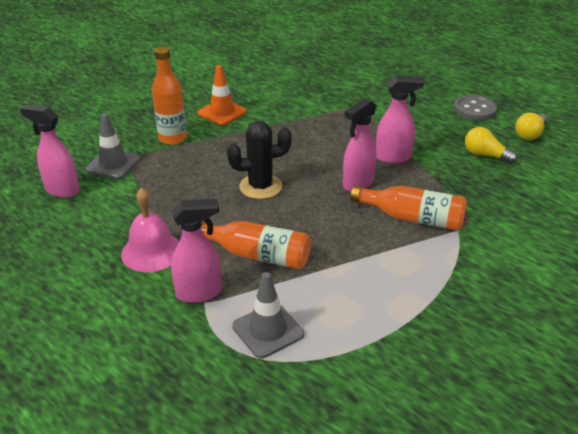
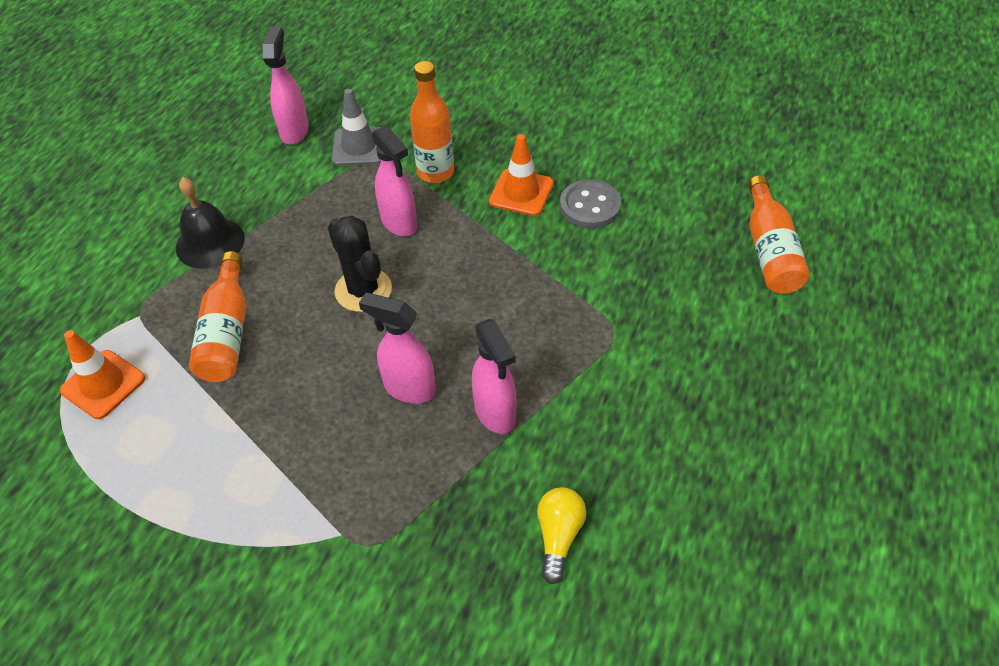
camera: 70 degrees right, 15 degrees up
pink bell [121,188,179,272] -> black bell [176,177,245,269]
pink spray bottle [171,199,222,303] -> pink spray bottle moved to [372,125,417,237]
grey traffic cone [232,272,304,358] -> orange traffic cone [60,330,145,419]
orange bottle [350,186,467,230] -> orange bottle moved to [748,175,810,294]
grey button [454,95,497,121] -> grey button moved to [560,179,621,228]
yellow light bulb [515,113,547,140] -> none

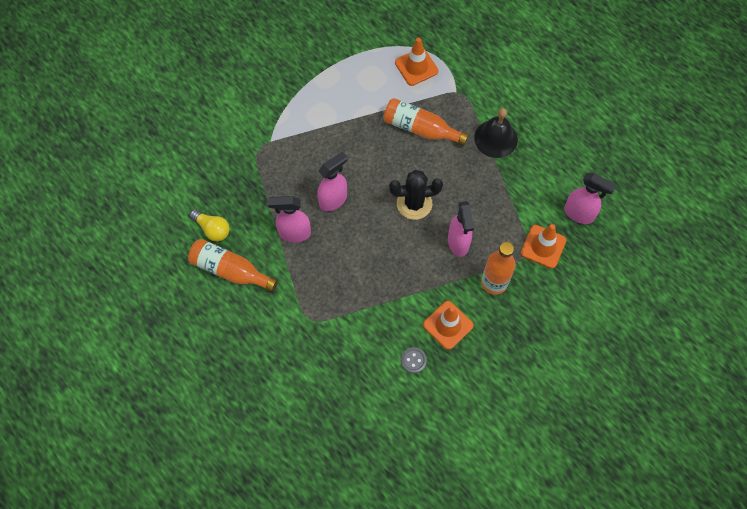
camera: 115 degrees right, 15 degrees up
grey traffic cone [331,89,381,166] -> orange traffic cone [521,224,566,269]
pink spray bottle [372,125,417,237] -> pink spray bottle turned 90 degrees counterclockwise [448,201,474,257]
grey button [560,179,621,228] -> grey button [401,347,427,373], size x0.60
orange bottle [748,175,810,294] -> orange bottle moved to [188,239,278,292]

